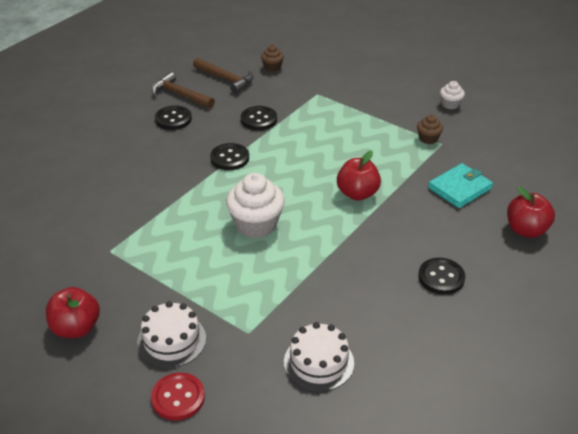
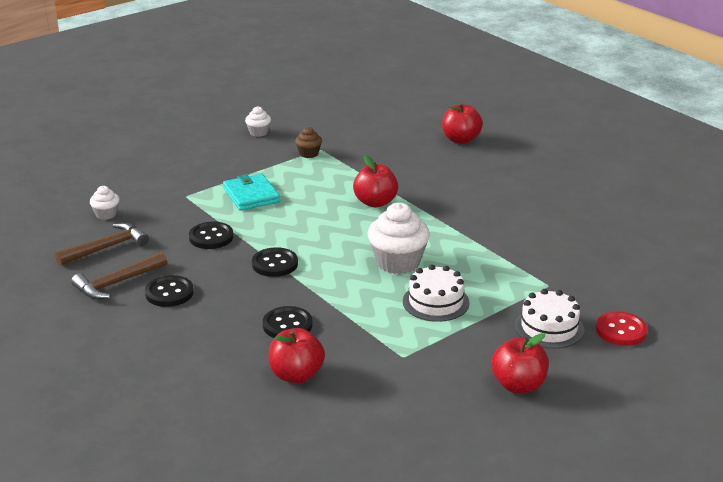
camera: 75 degrees left, 10 degrees down
brown cupcake [261,45,284,72] -> white cupcake [90,186,120,220]
white cake [284,322,354,391] -> white cake moved to [403,264,470,322]
black button [418,258,465,295] -> black button moved to [263,306,313,338]
turquoise wallet [428,163,493,208] -> turquoise wallet moved to [223,173,280,211]
none -> red apple [269,328,325,383]

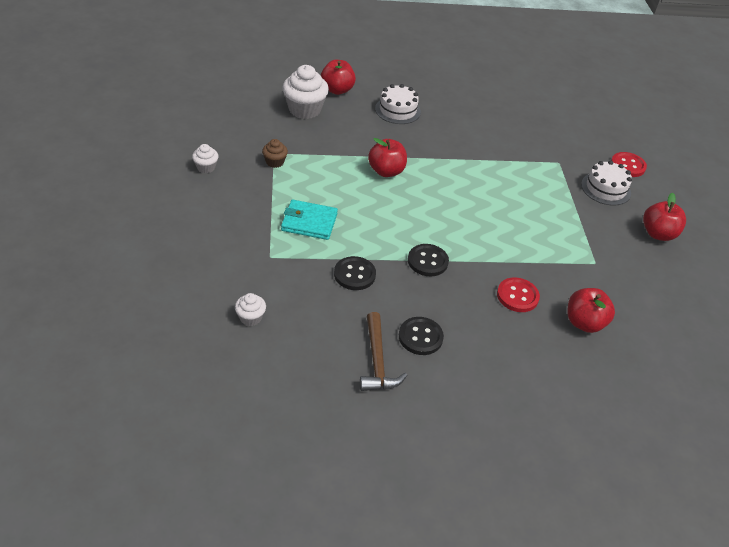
camera: 60 degrees left, 15 degrees up
brown hammer [55,223,149,266] -> none
black button [263,306,313,338] -> red button [497,277,540,312]
white cupcake [368,203,430,274] -> white cupcake moved to [283,65,329,119]
white cake [403,264,470,322] -> white cake moved to [375,84,421,124]

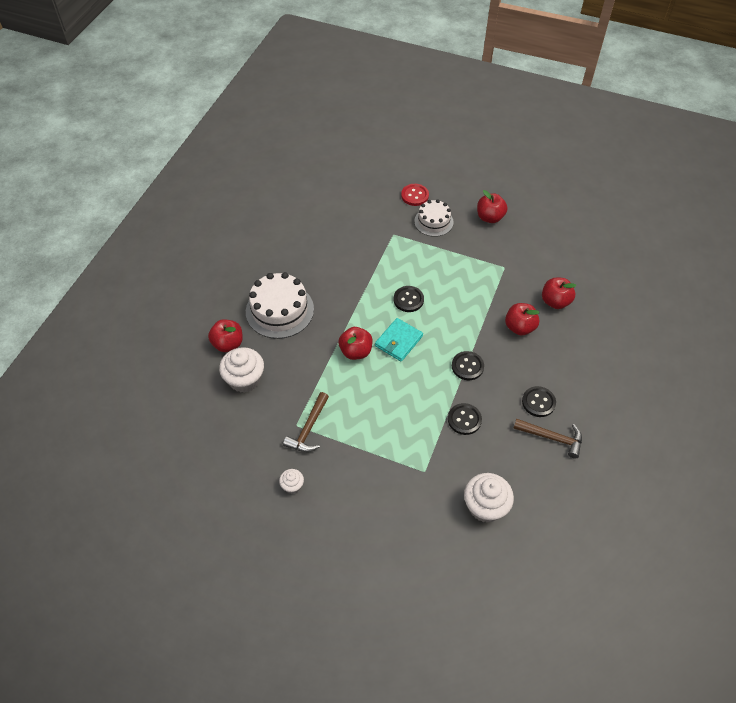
camera: 60 degrees left, 10 degrees up
white cupcake [235,293,266,326] -> white cupcake [464,473,514,523], size x1.95
brown cupcake [262,139,288,168] -> brown hammer [283,392,329,452]
turquoise wallet [281,200,338,240] -> turquoise wallet moved to [375,318,423,362]
white cake [375,84,421,124] -> white cake [246,272,314,339], size x1.61
red button [497,277,540,312] -> red apple [505,303,540,336]
none -> black button [394,286,424,312]

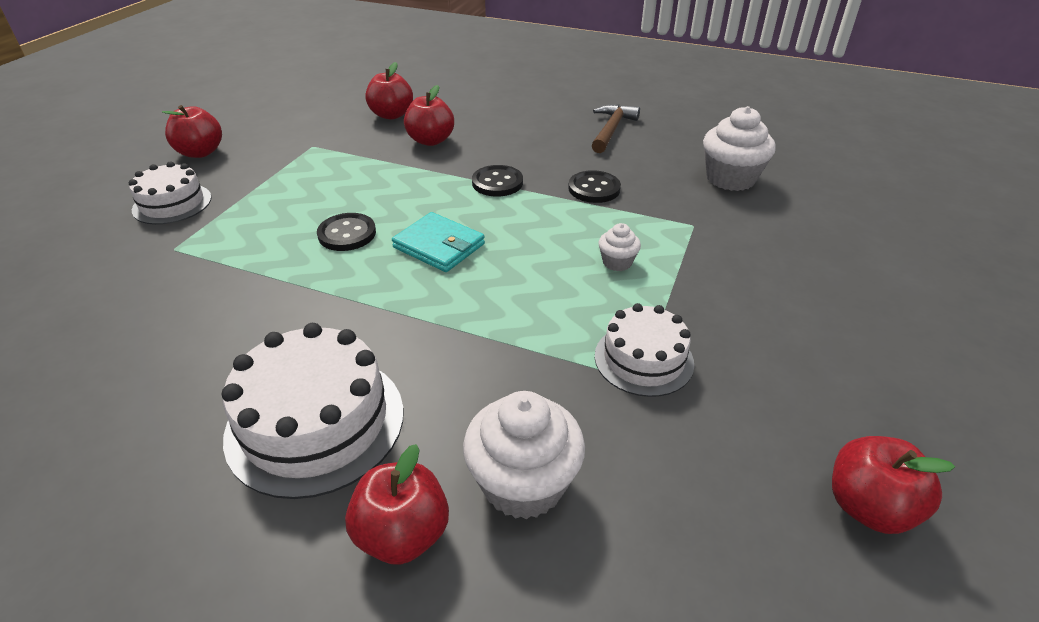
camera: 90 degrees left, 15 degrees down
white cupcake [279,469,304,494] -> white cupcake moved to [599,223,641,271]
brown hammer [283,392,329,452] -> white cake [595,303,694,397]
red apple [339,327,373,360] -> red apple moved to [832,436,955,534]
red button [401,184,429,206] -> none
black button [522,386,556,417] -> none

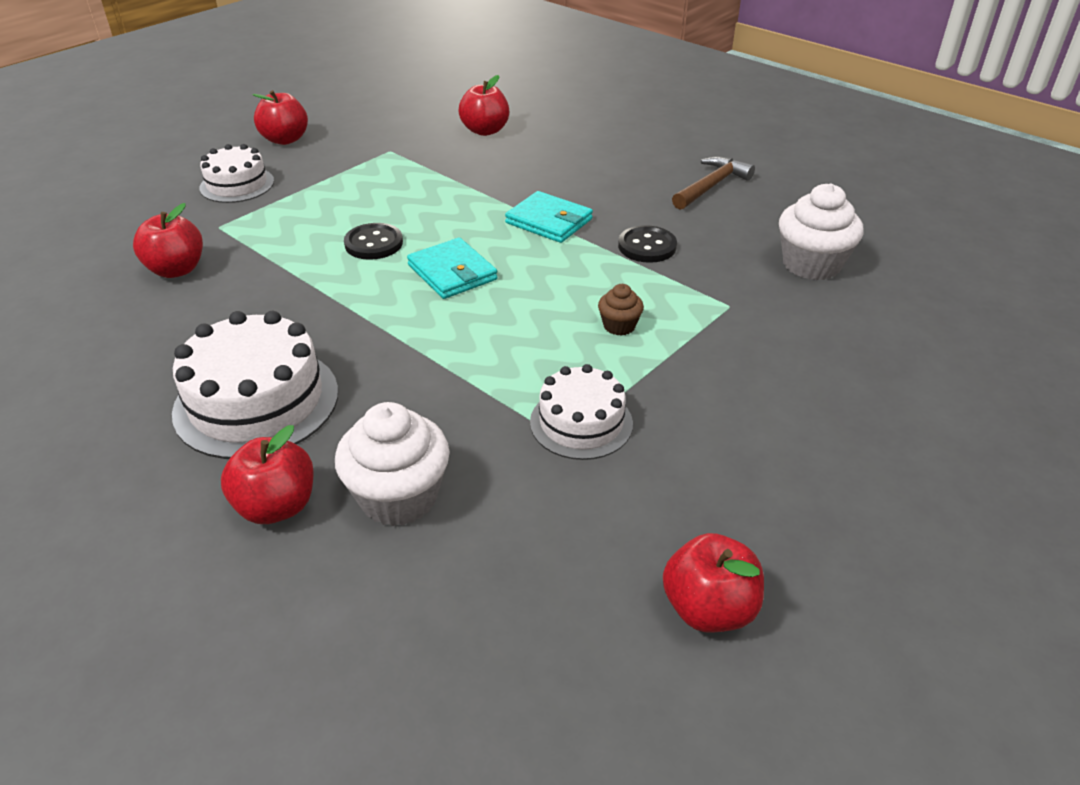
camera: 20 degrees right, 0 degrees up
red apple [404,85,454,146] -> red apple moved to [133,203,203,278]
black button [472,165,523,197] -> turquoise wallet [505,191,593,243]
white cupcake [599,223,641,271] -> brown cupcake [598,284,644,336]

